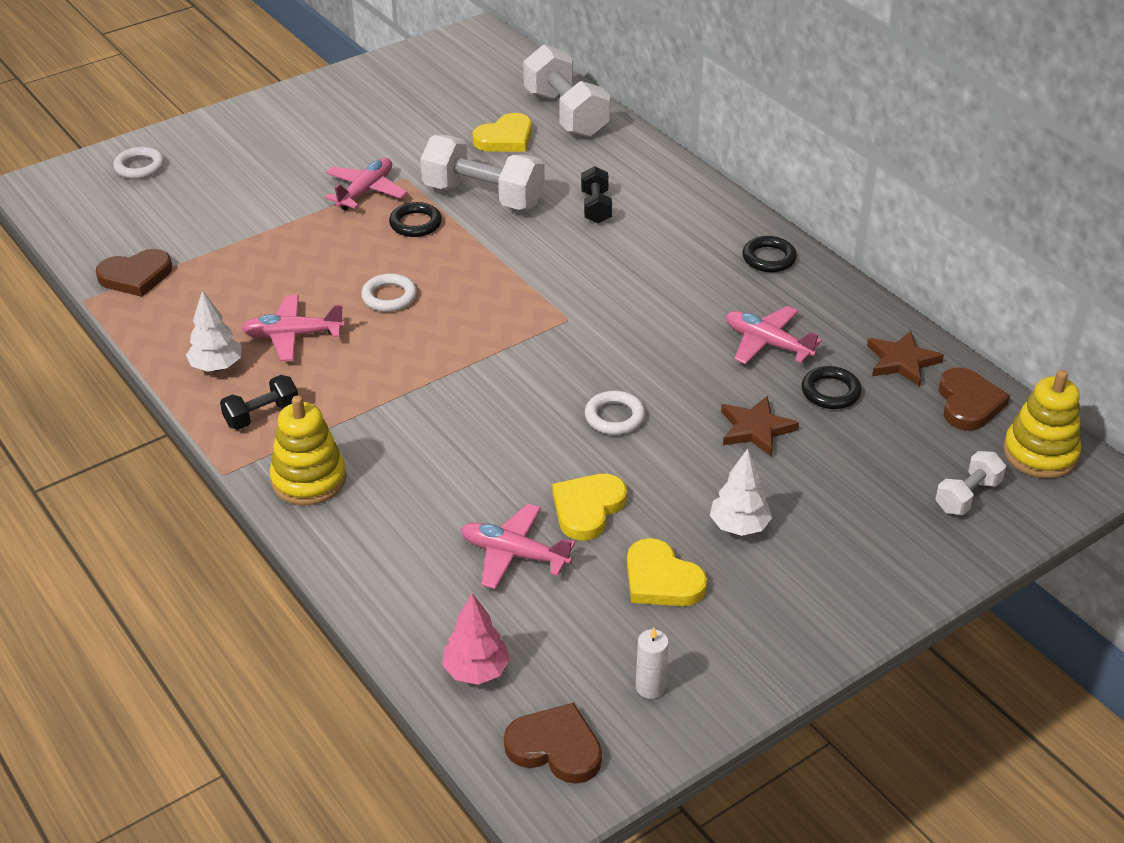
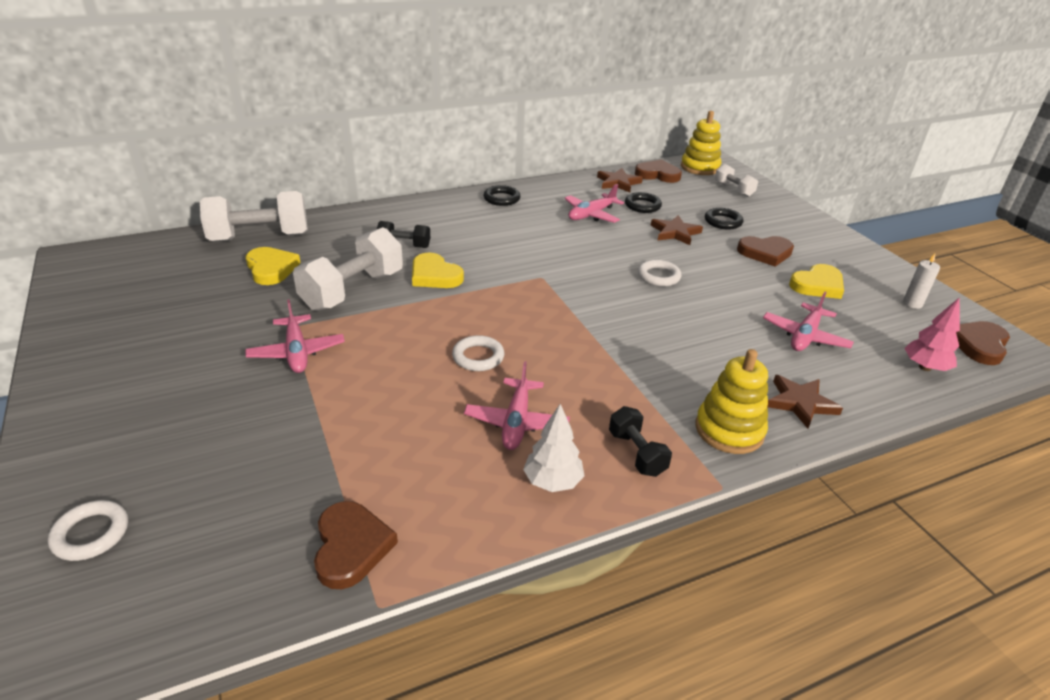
camera: 80 degrees left, 5 degrees down
pink plane [324,158,407,210] -> pink plane turned 150 degrees counterclockwise [245,299,345,373]
black ring [389,202,442,237] -> black ring moved to [705,208,743,230]
yellow heart [553,474,627,541] -> yellow heart moved to [412,253,464,288]
white tree [710,449,772,536] -> brown heart [737,236,794,266]
none -> brown star [767,375,843,428]

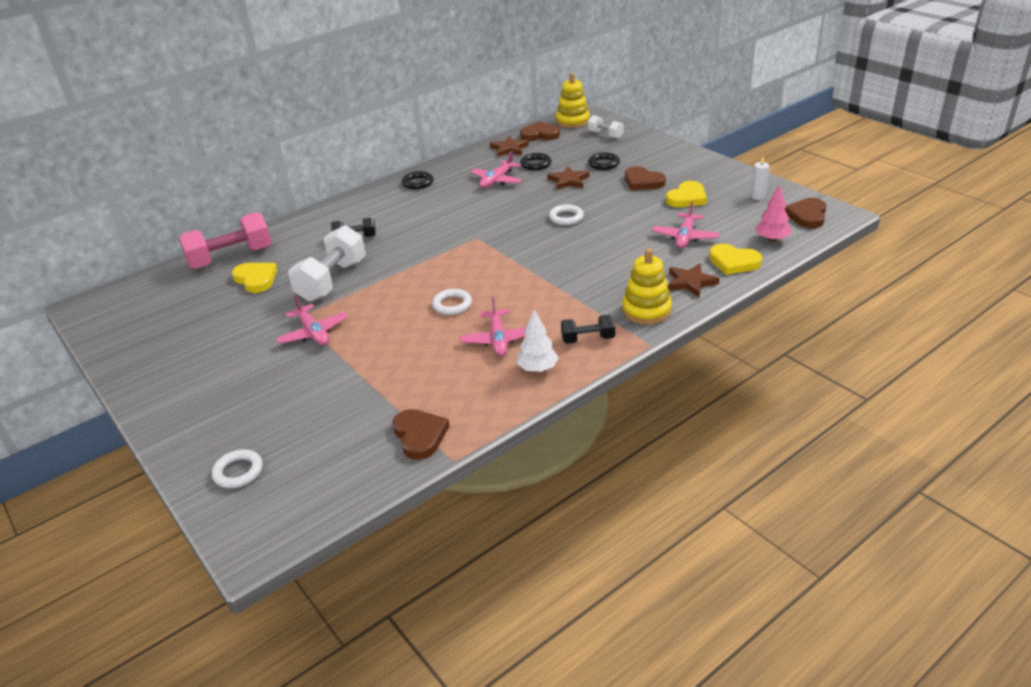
camera: 10 degrees left, 0 degrees up
white dumbbell [200,191,308,242] -> pink dumbbell [179,212,271,269]
yellow heart [412,253,464,288] -> yellow heart moved to [709,244,762,275]
black dumbbell [609,406,672,477] -> black dumbbell turned 60 degrees counterclockwise [561,315,615,344]
brown heart [737,236,794,266] -> brown heart turned 60 degrees clockwise [625,166,666,190]

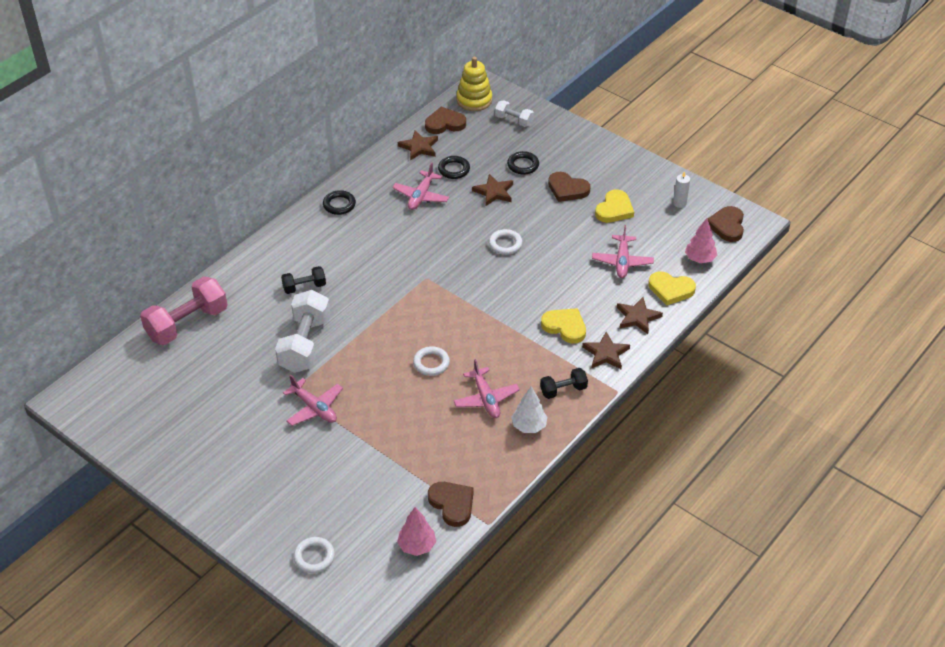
camera: 15 degrees left, 10 degrees up
yellow heart [232,263,277,293] -> yellow heart moved to [541,308,586,344]
yellow stacking toy [622,248,672,325] -> brown star [582,332,630,369]
none -> pink tree [397,507,436,556]

